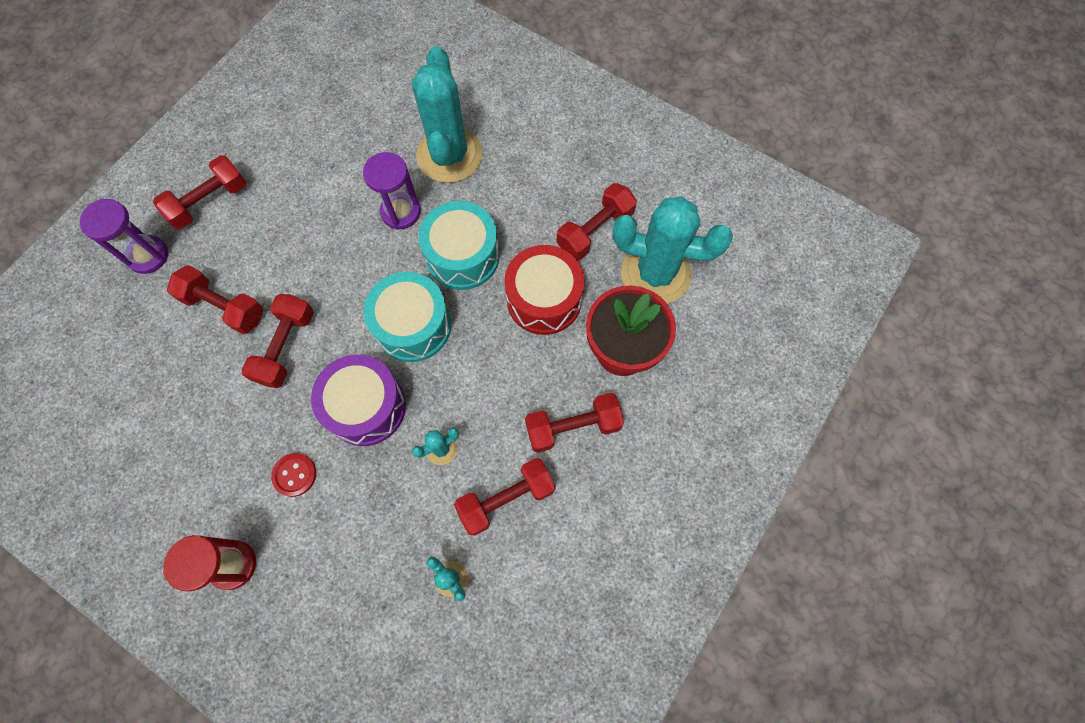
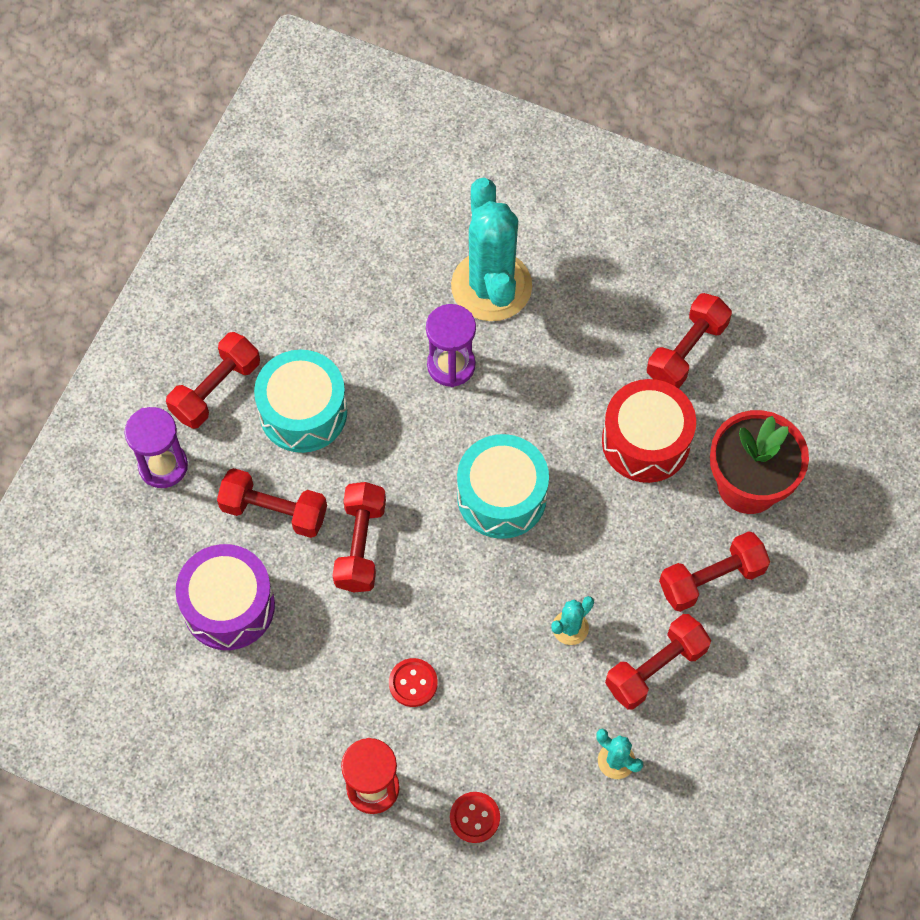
camera: 10 degrees left, 5 degrees down
purple drum [311,355,406,446] -> purple drum moved to [176,544,275,650]
turquoise drum [419,201,500,290] -> turquoise drum moved to [254,350,347,453]
turquoise cactus [612,196,733,304] -> none
none -> red button [450,792,500,843]

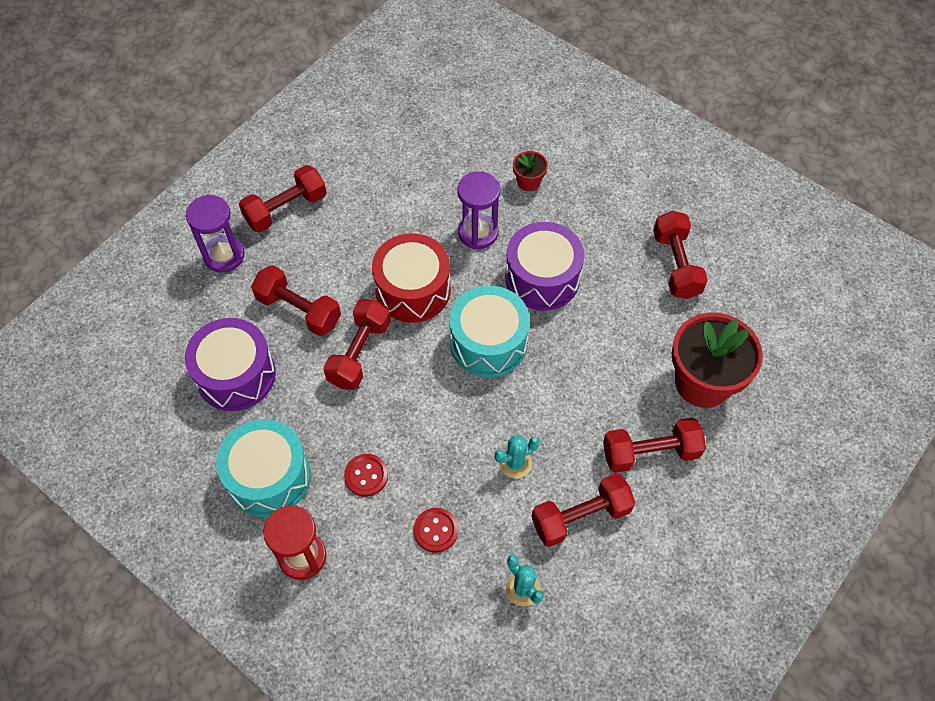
camera: 15 degrees right, 5 degrees down
turquoise drum [254,350,347,453] -> turquoise drum moved to [216,419,311,517]
red button [450,792,500,843] -> red button moved to [414,508,458,553]
turquoise cactus [451,178,532,321] -> red flower pot [513,151,548,191]
red drum [602,379,696,483] -> red drum moved to [372,233,451,323]
red dumbbell [647,293,732,389] -> red dumbbell turned 60 degrees counterclockwise [653,211,708,299]
none -> purple drum [505,222,585,311]

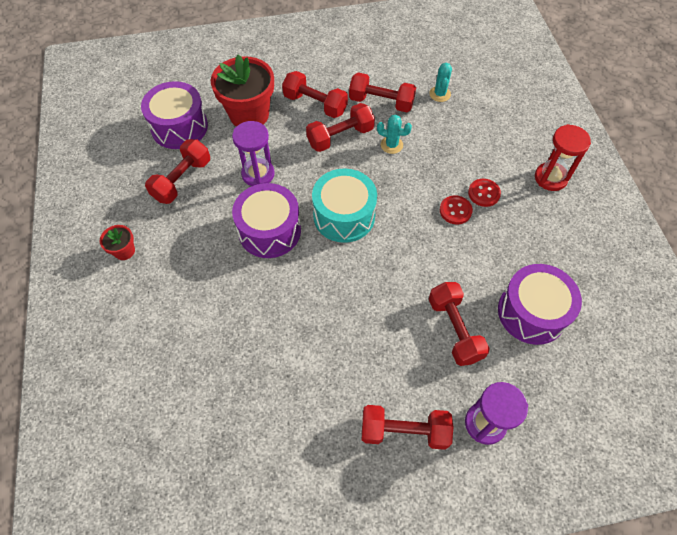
camera: 140 degrees left, 0 degrees up
turquoise drum [216,419,311,517] -> none
red dumbbell [323,299,391,390] -> red dumbbell moved to [306,103,375,152]
red drum [372,233,451,323] -> none
red button [414,508,458,553] -> red button moved to [440,195,473,224]
purple hourglass [457,172,500,249] -> purple hourglass moved to [232,121,274,186]
red flower pot [513,151,548,191] -> red flower pot moved to [100,225,135,260]
none -> purple drum [141,81,208,149]

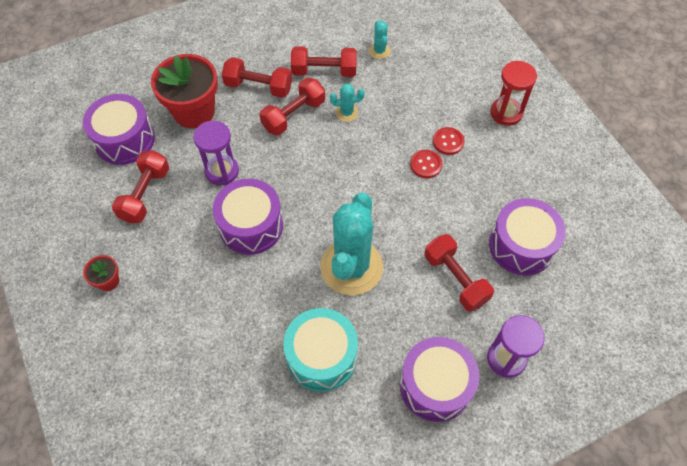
camera: 15 degrees left, 0 degrees up
turquoise drum [312,169,377,243] -> turquoise drum moved to [283,308,358,392]
red dumbbell [362,405,453,450] -> purple drum [399,337,479,422]
none -> turquoise cactus [320,193,383,295]

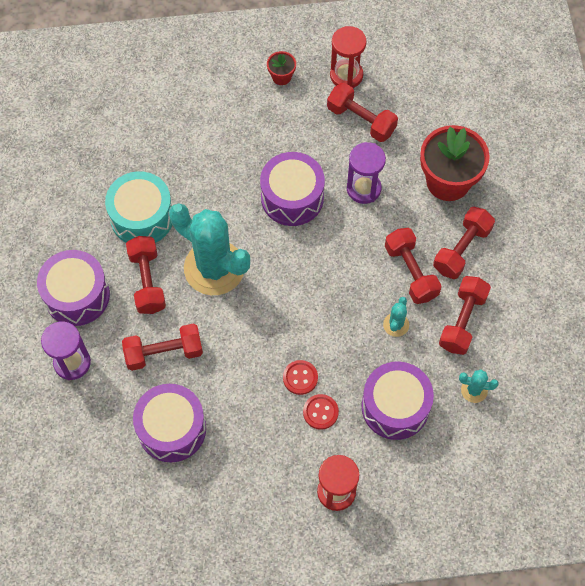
camera: 110 degrees right, 5 degrees up
purple drum [83,94,155,165] -> purple drum moved to [362,362,434,440]
none -> red dumbbell [126,236,166,314]
none -> red hourglass [330,26,366,88]

